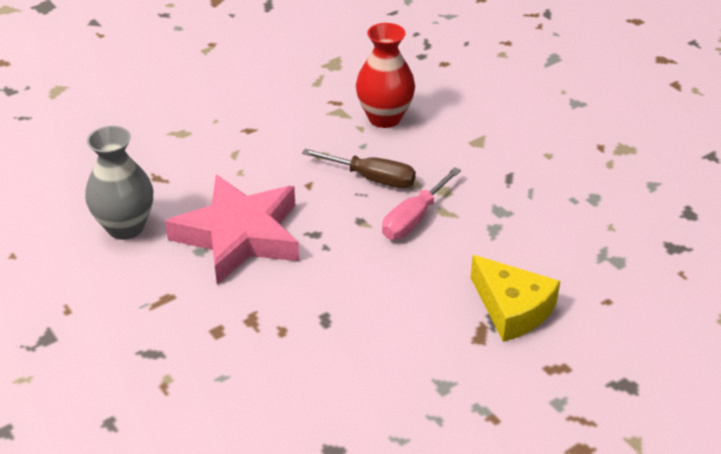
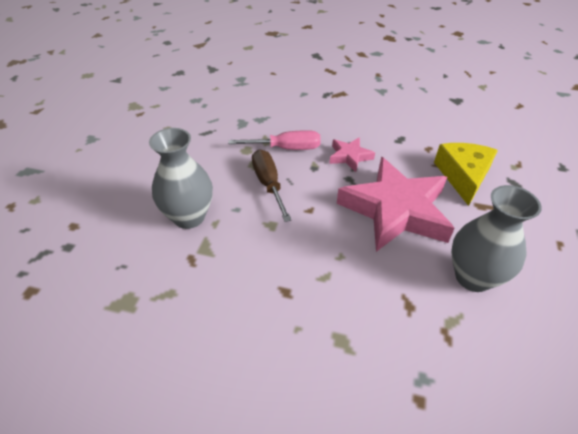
camera: 130 degrees left, 5 degrees up
red vase [356,23,415,128] -> grey vase [149,128,213,229]
yellow cheese [470,255,560,342] -> yellow cheese moved to [434,143,498,206]
none -> pink star [329,137,375,172]

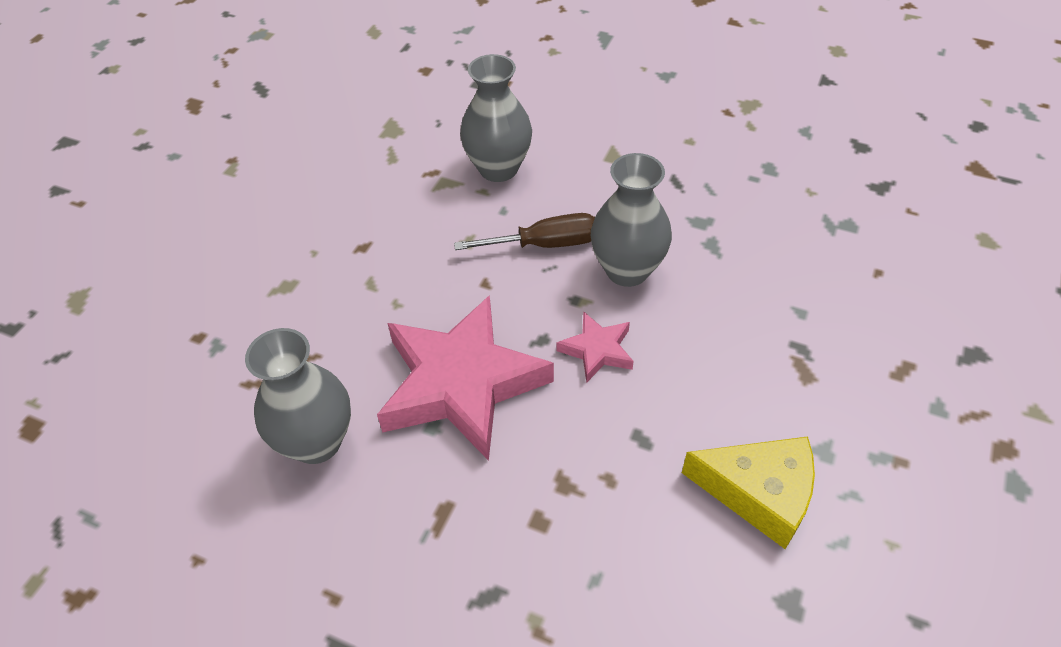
camera: 100 degrees right, 5 degrees up
pink screwdriver [228,130,321,150] -> grey vase [591,153,672,287]
yellow cheese [434,143,498,206] -> yellow cheese moved to [682,436,815,549]

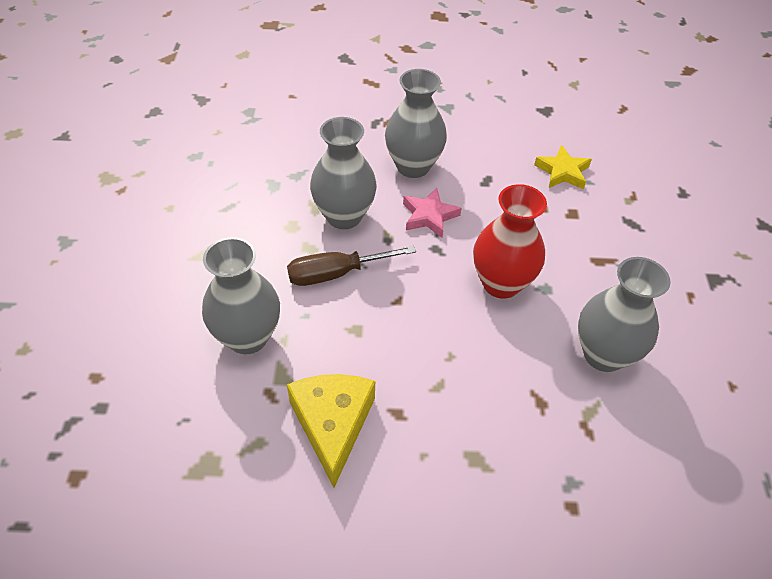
camera: 115 degrees left, 0 degrees up
pink star [377,295,554,461] -> red vase [473,184,547,299]
brown screwdriver [454,213,595,250] -> brown screwdriver turned 75 degrees counterclockwise [287,246,416,286]
yellow cheese [682,436,815,549] -> yellow cheese moved to [287,374,375,488]
none -> grey vase [385,69,447,178]
none -> yellow star [534,145,592,189]

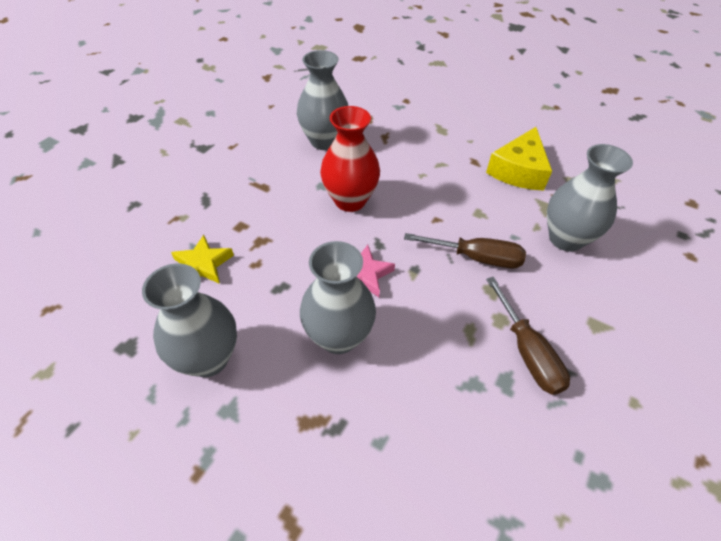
camera: 150 degrees left, 0 degrees up
grey vase [310,117,377,229] -> grey vase moved to [142,263,237,377]
none -> brown screwdriver [486,277,570,395]

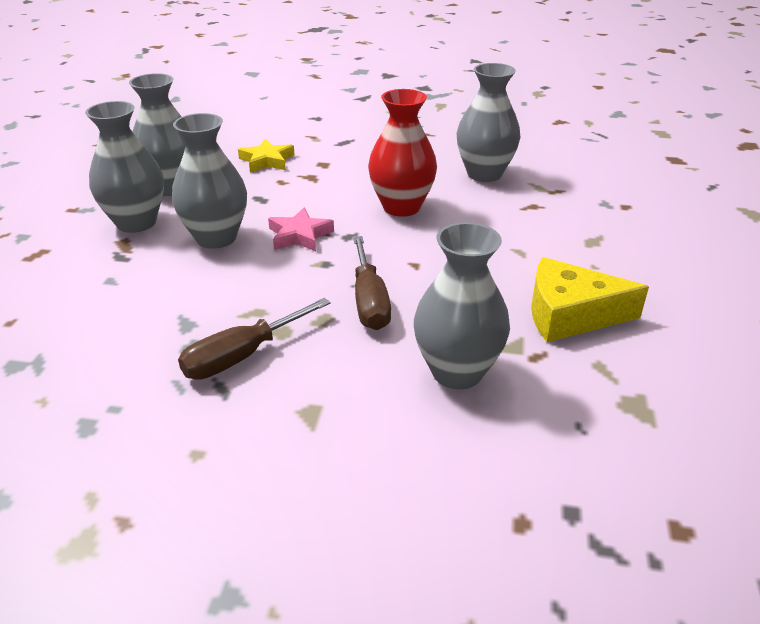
camera: 70 degrees right, 15 degrees down
none -> grey vase [85,101,164,233]

